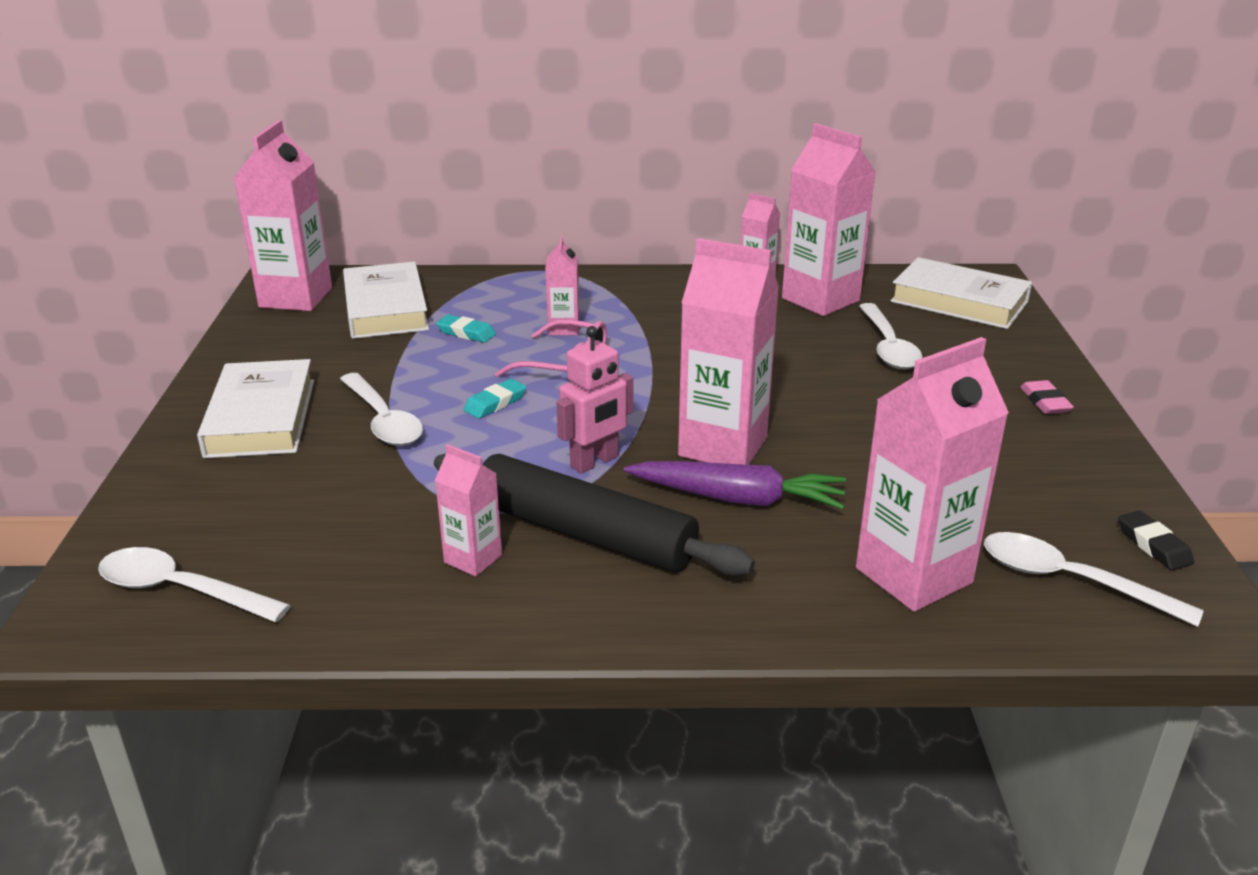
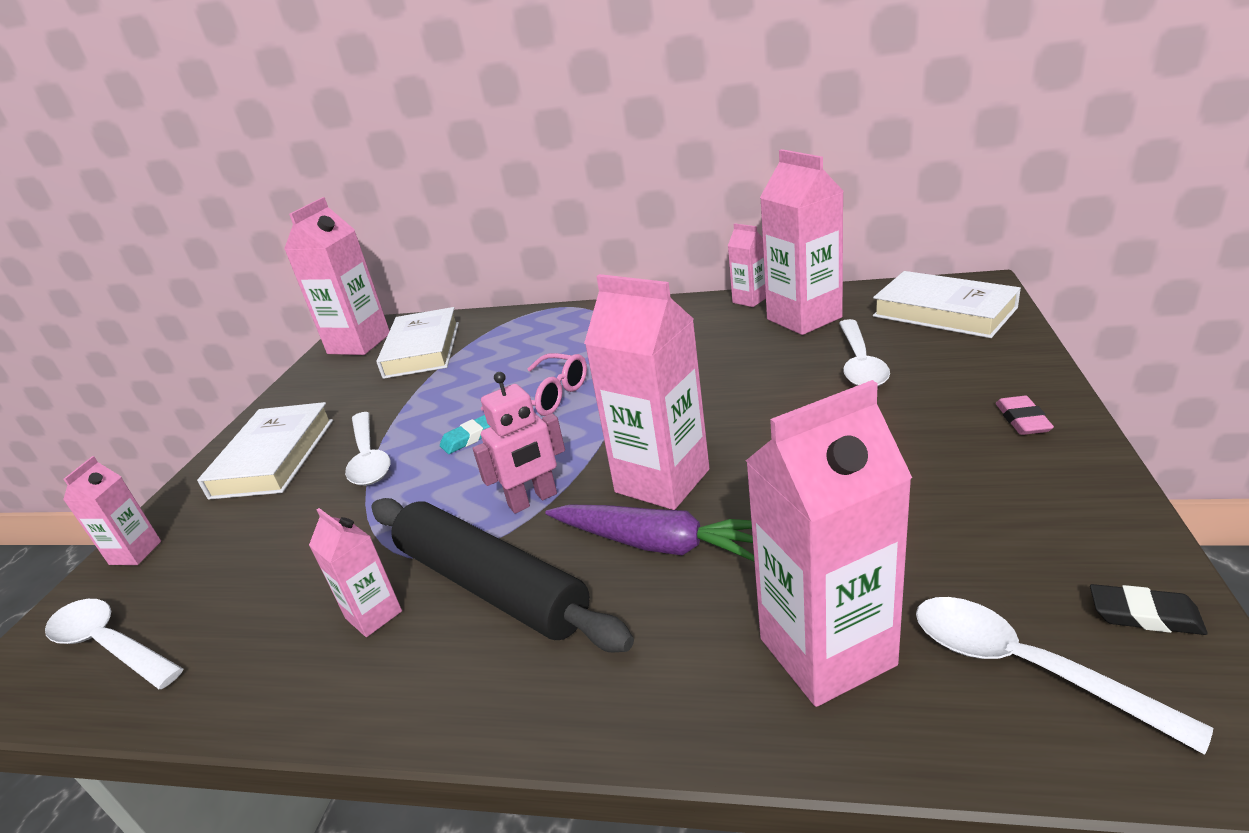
camera: 15 degrees right, 0 degrees up
turquoise eraser [436,314,496,343] -> none
pink carton [545,236,580,336] -> pink carton moved to [63,456,161,565]
black eraser [1118,511,1194,570] -> black eraser turned 60 degrees counterclockwise [1090,584,1208,635]

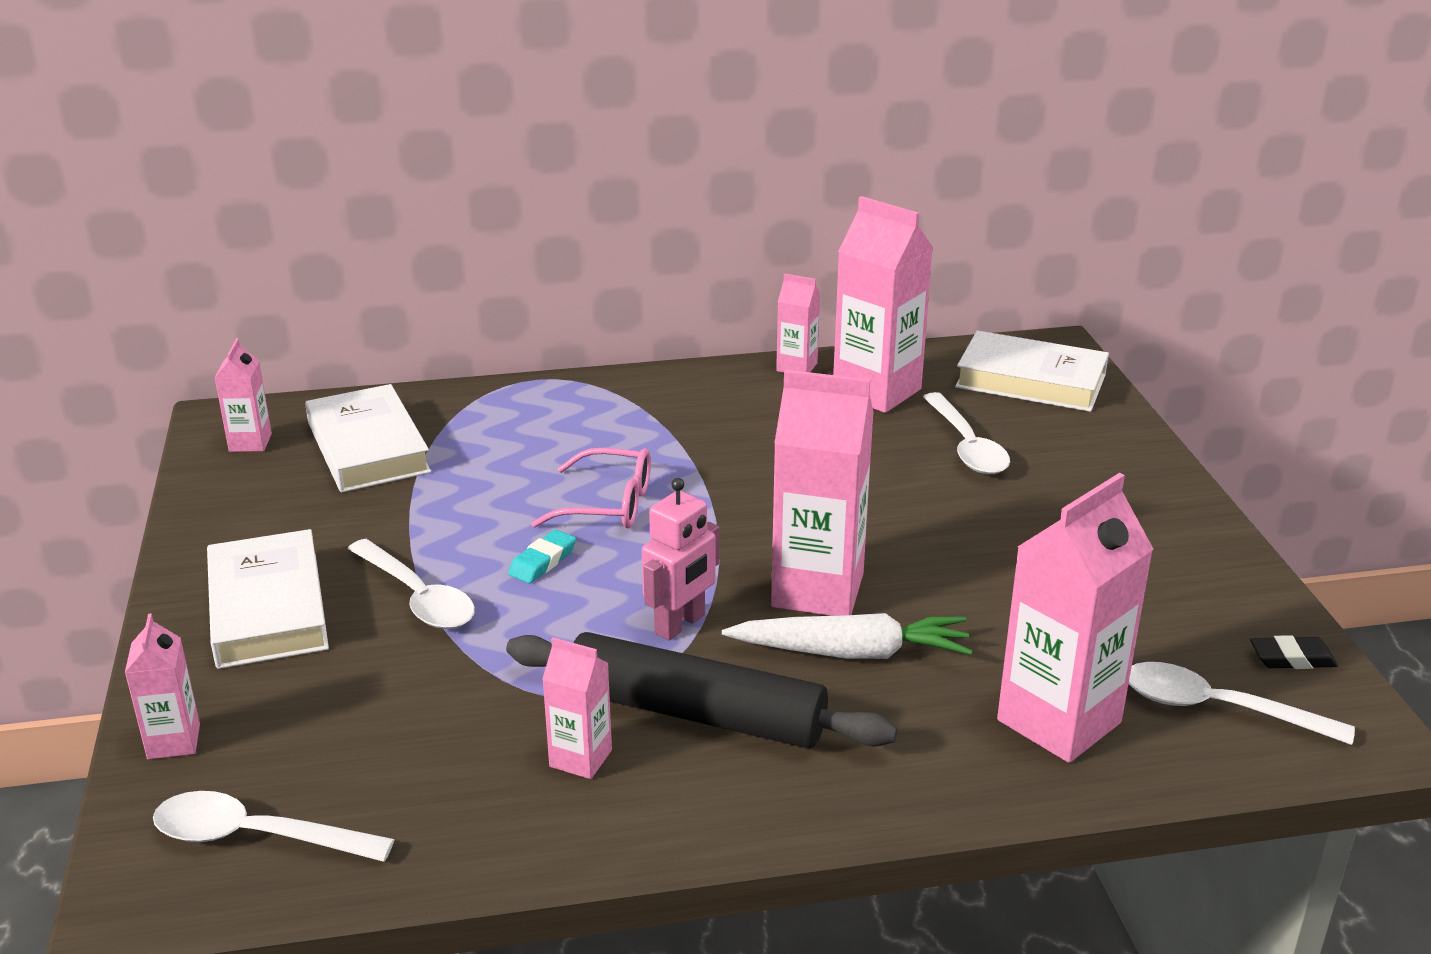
camera: 25 degrees left, 0 degrees up
pink carton [284,197,390,355] -> pink carton [215,338,272,452], size x0.51
purple carrot [545,505,754,561] -> white carrot [722,613,973,659]
pink eraser [996,396,1054,435] -> none

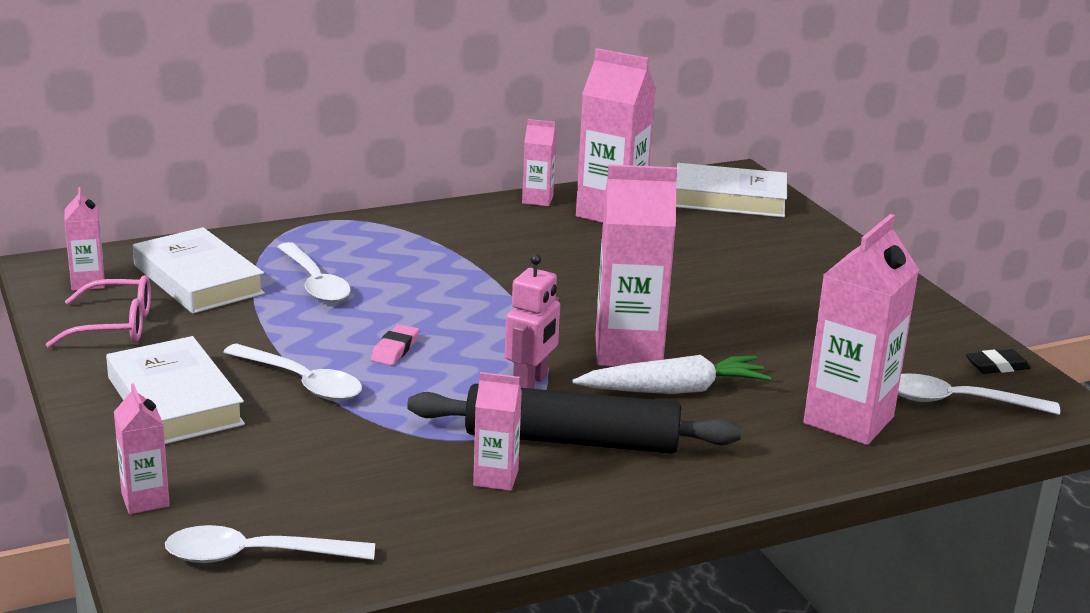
camera: 15 degrees left, 5 degrees down
turquoise eraser [508,529,576,583] -> pink eraser [371,324,419,365]
pink glasses [531,448,651,529] -> pink glasses moved to [46,275,151,348]
white spoon [923,392,1010,474] -> white spoon moved to [278,242,351,303]

